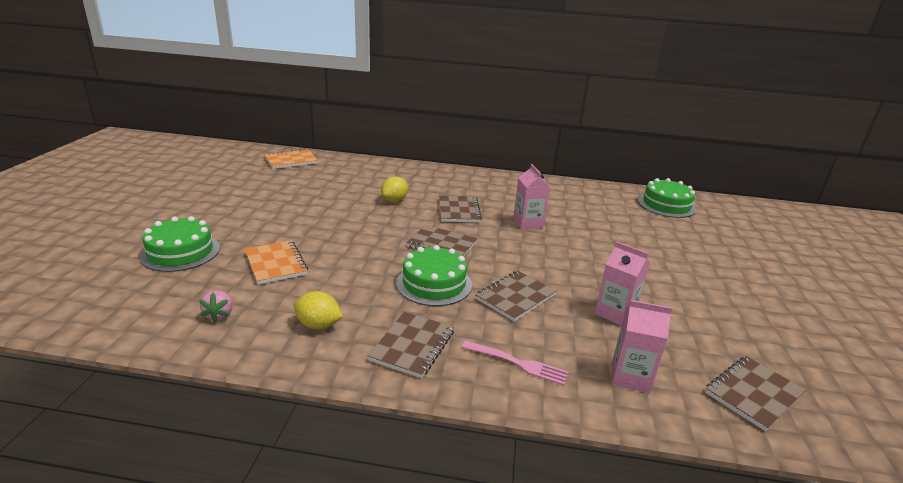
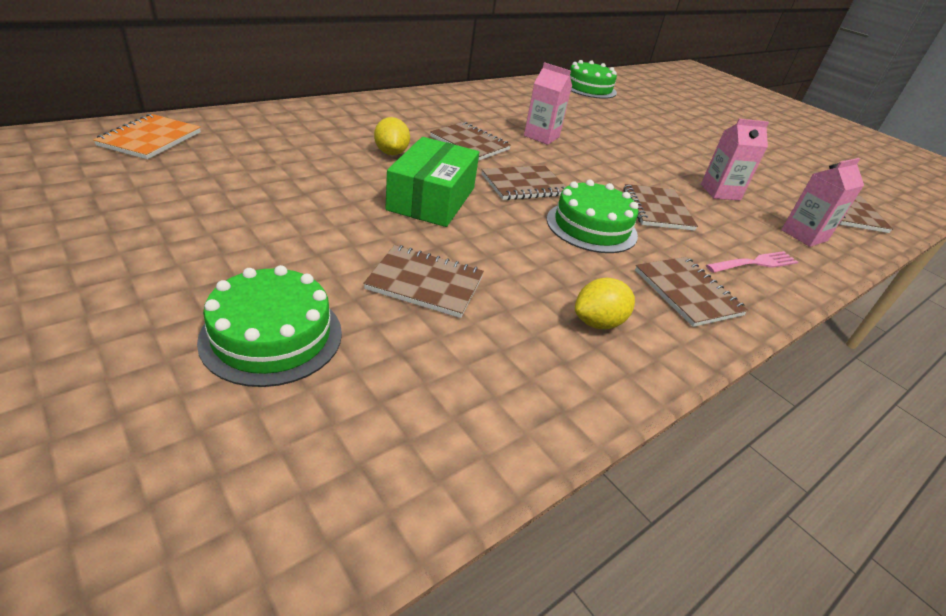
camera: 50 degrees left, 10 degrees up
pink strawberry [199,290,233,323] -> none
orange notebook [245,240,308,285] -> brown notebook [363,245,484,318]
none -> green box [385,137,479,227]

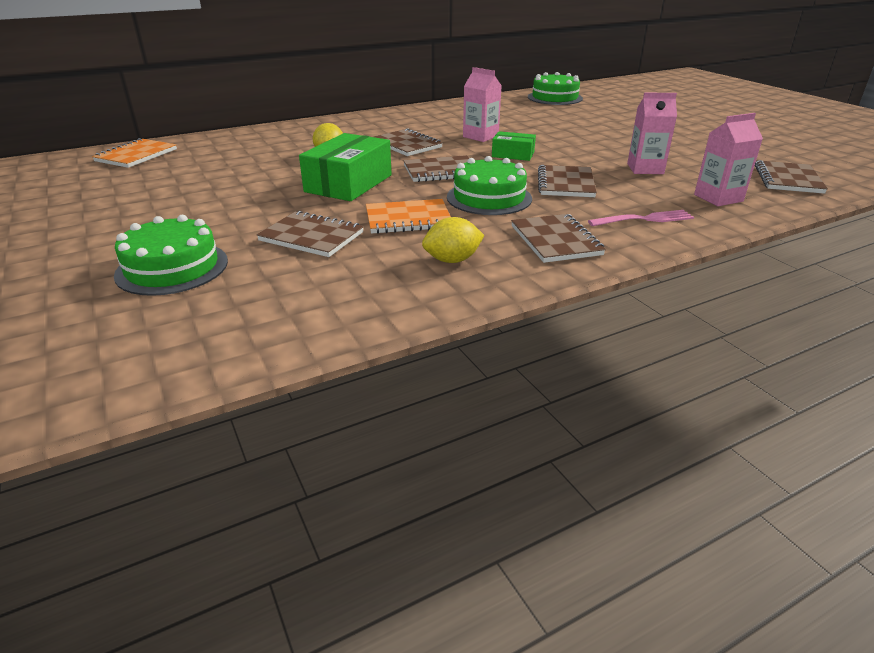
camera: 15 degrees right, 5 degrees down
none -> orange notebook [366,199,451,234]
none -> green box [492,131,536,161]

